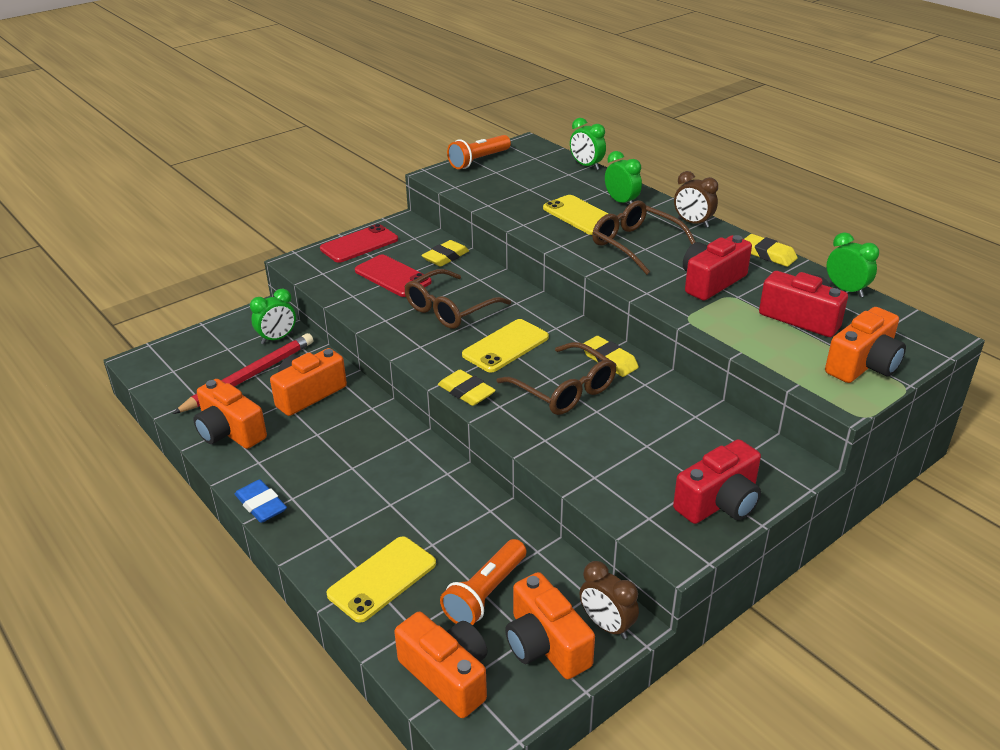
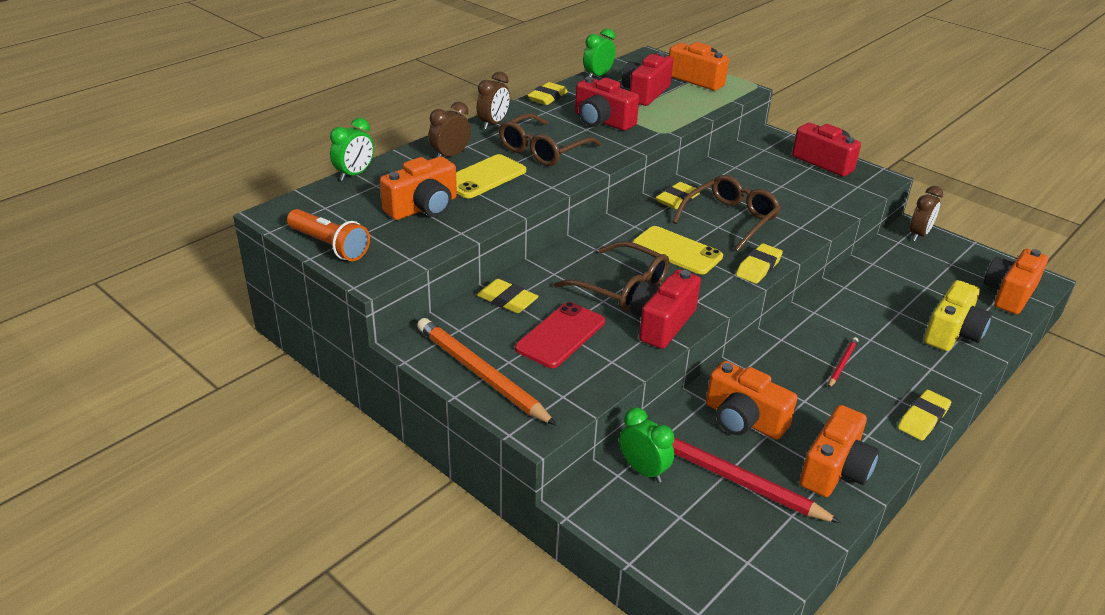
camera: 100 degrees left, 0 degrees up
blue eraser [235,479,287,523] -> yellow eraser [898,389,951,441]
red phone [320,224,398,263] -> orange pencil [417,318,557,426]
yellow phone [327,536,436,623] -> yellow camera [924,280,992,351]
orange flashlight [440,539,526,625] -> none
orange camera [505,572,595,679] -> orange camera moved to [380,156,457,220]
green clock [605,151,642,204] -> brown clock [428,102,471,157]
none -> red camera [630,269,701,349]
none -> red pencil [828,337,858,388]

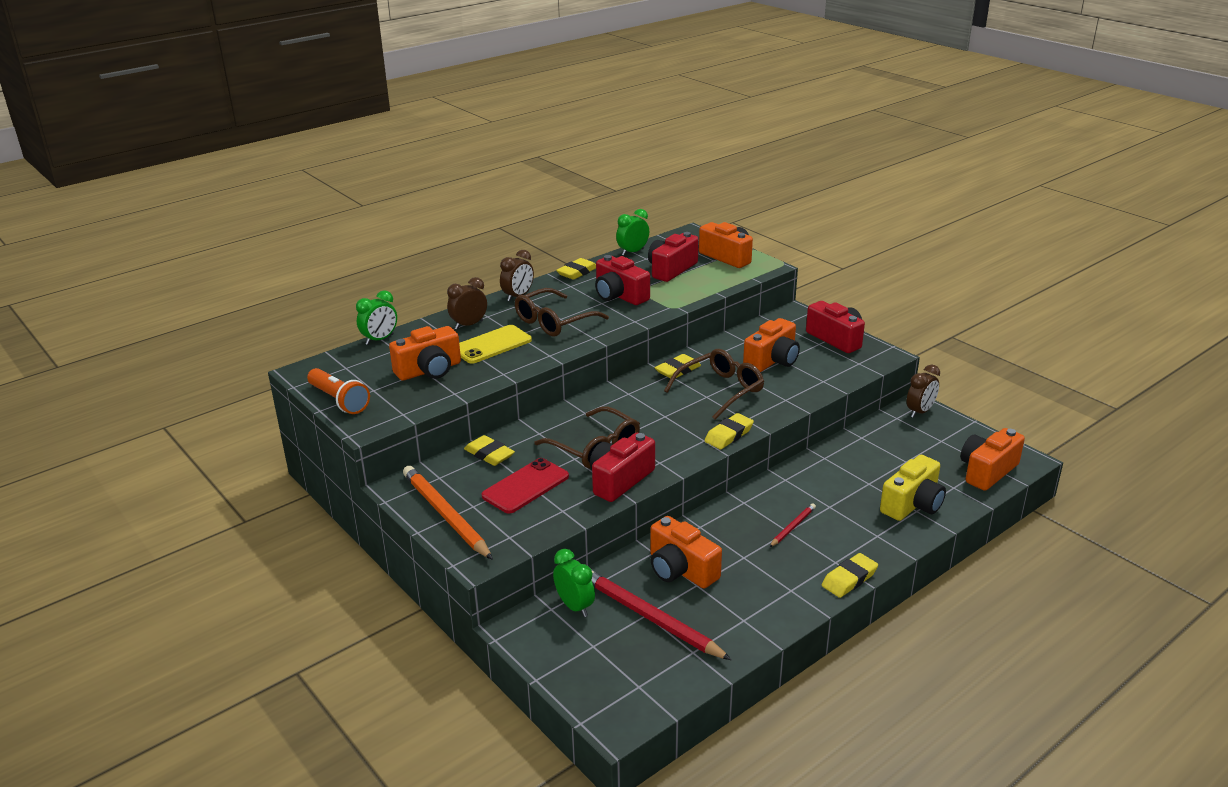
camera: 10 degrees right, 5 degrees down
yellow phone [632,226,723,274] -> none
orange camera [800,405,879,497] -> orange camera moved to [743,318,800,372]

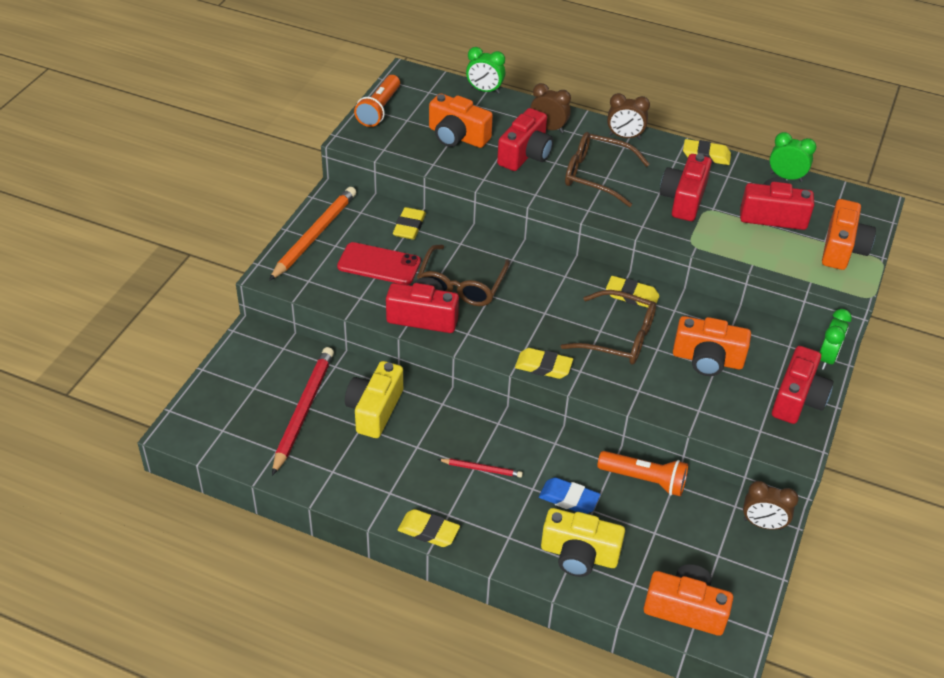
camera: 60 degrees right, 15 degrees up
yellow phone [459,325,532,364] -> red camera [497,108,553,171]
green clock [553,549,595,617] -> green clock moved to [820,309,852,370]
orange camera [650,516,722,588] -> yellow camera [345,361,403,438]
none -> blue eraser [539,477,600,514]
none -> orange flashlight [597,451,688,496]

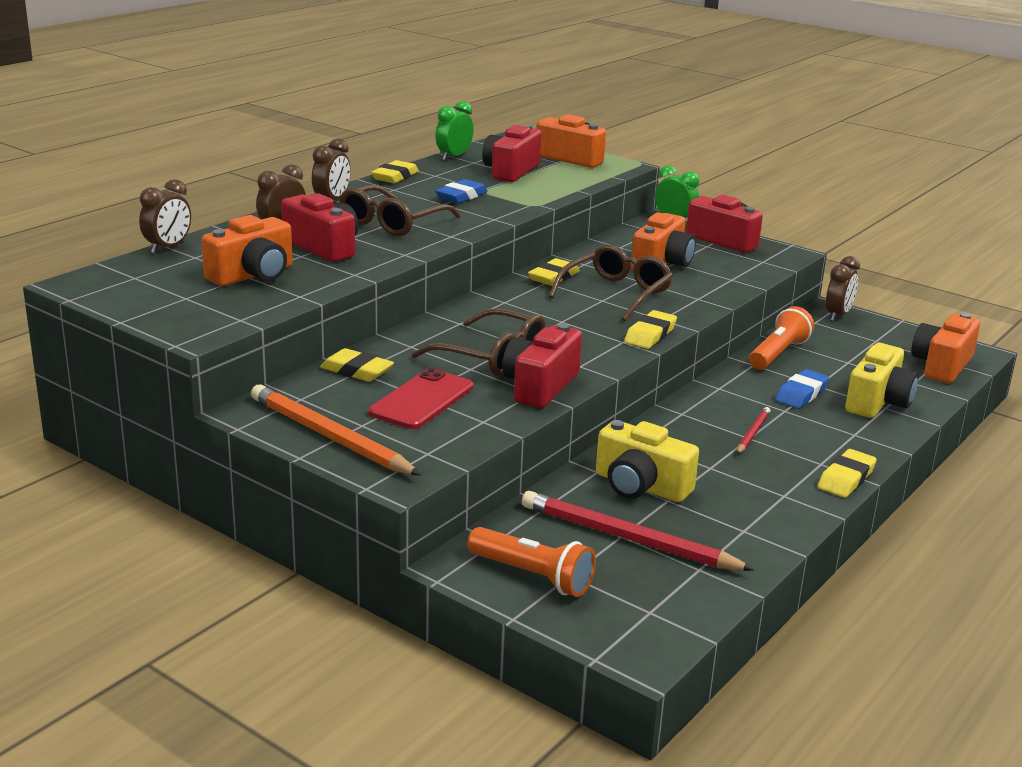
camera: 75 degrees left, 20 degrees down
orange flashlight [354,75,400,127] -> orange flashlight moved to [467,527,596,597]
green clock [466,47,505,94] -> brown clock [139,179,191,254]
red camera [660,154,712,221] -> blue eraser [435,179,488,203]

